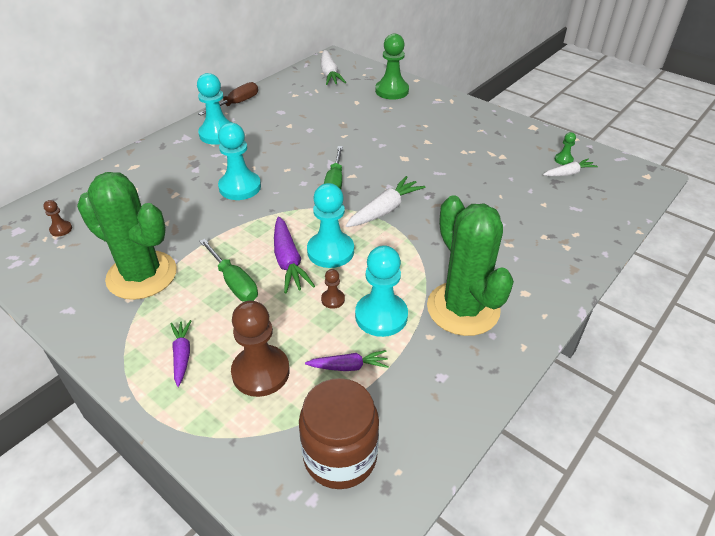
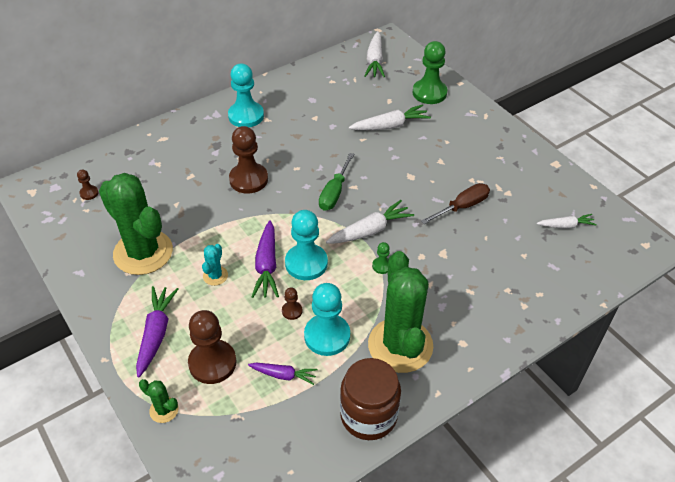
camera: 15 degrees right, 5 degrees up
purple carrot [170,320,192,387] -> purple carrot [136,286,178,378], size x1.59
brown screwdriver [198,82,258,115] -> brown screwdriver moved to [421,183,490,224]
green screwdriver [199,239,258,302] -> turquoise cactus [202,244,228,286]
turquoise pawn [218,123,261,200] -> brown pawn [229,126,268,194]
brown jar [299,378,379,489] -> brown jar moved to [340,358,401,440]
green pawn [555,132,576,165] -> green pawn moved to [372,242,390,274]
none -> green cactus [139,379,179,423]
none -> white carrot [349,104,431,130]

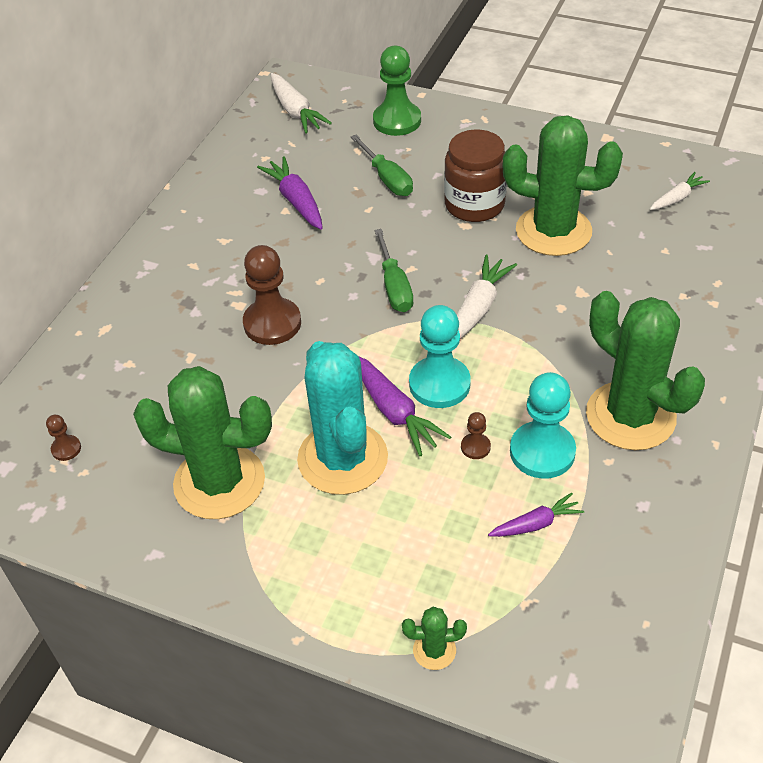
camera: 30 degrees left, 0 degrees up
purple carrot [136,286,178,378] -> purple carrot moved to [257,156,323,230]
brown pawn [188,310,237,384] -> none
turquoise cactus [202,244,228,286] -> turquoise cactus [297,341,388,495], size x2.41
turquoise pawn [228,64,264,127] -> none
brown jar [340,358,401,440] -> brown jar moved to [444,129,507,222]
white carrot [349,104,431,130] -> green screwdriver [351,135,413,196]
green pawn [372,242,390,274] -> none
brown screwdriver [421,183,490,224] -> green cactus [502,115,623,256]

